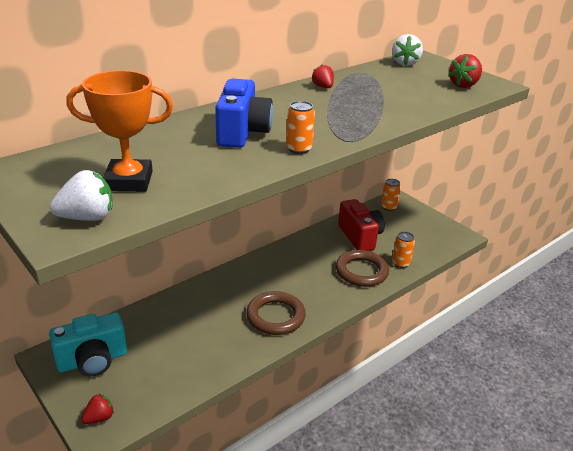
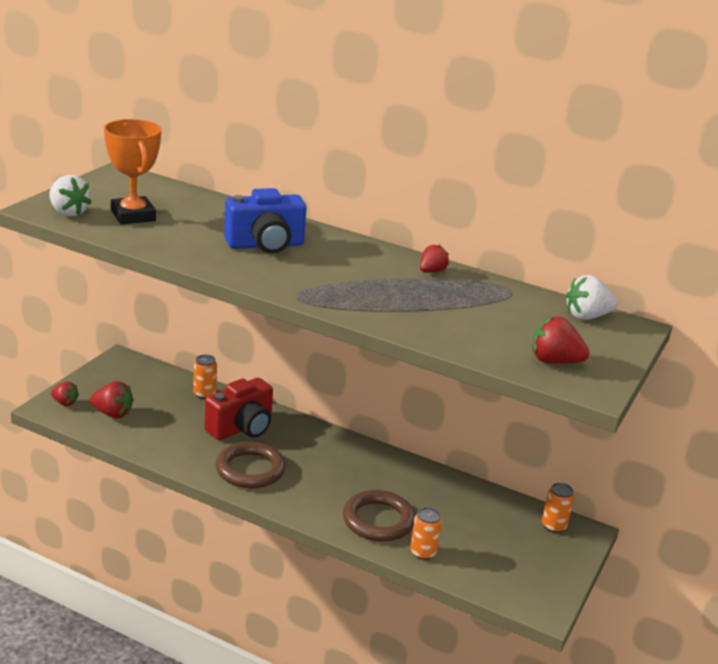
camera: 65 degrees right, 5 degrees down
turquoise camera [49,312,127,376] -> none
orange can [286,101,315,154] -> orange can moved to [193,355,217,399]
red camera [338,199,385,251] -> red camera moved to [204,378,273,440]
none -> red strawberry [90,381,134,419]

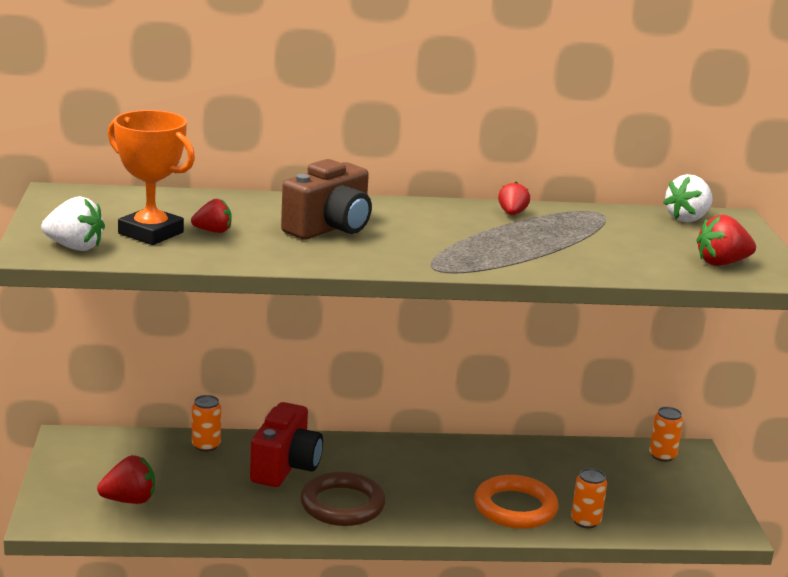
camera: 30 degrees left, 5 degrees down
red strawberry [51,382,79,406] -> red strawberry moved to [191,199,232,233]
blue camera [224,188,307,253] -> brown camera [281,159,372,240]
brown ring [343,490,415,542] -> orange ring [474,475,558,529]

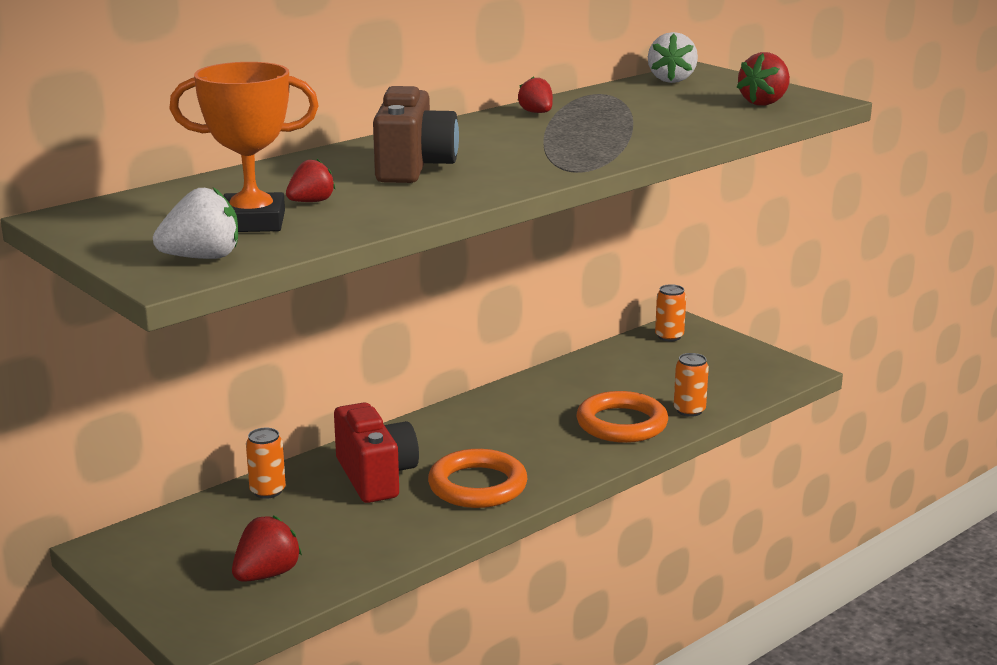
camera: 35 degrees left, 0 degrees up
brown ring [300,471,386,526] -> orange ring [428,449,528,508]

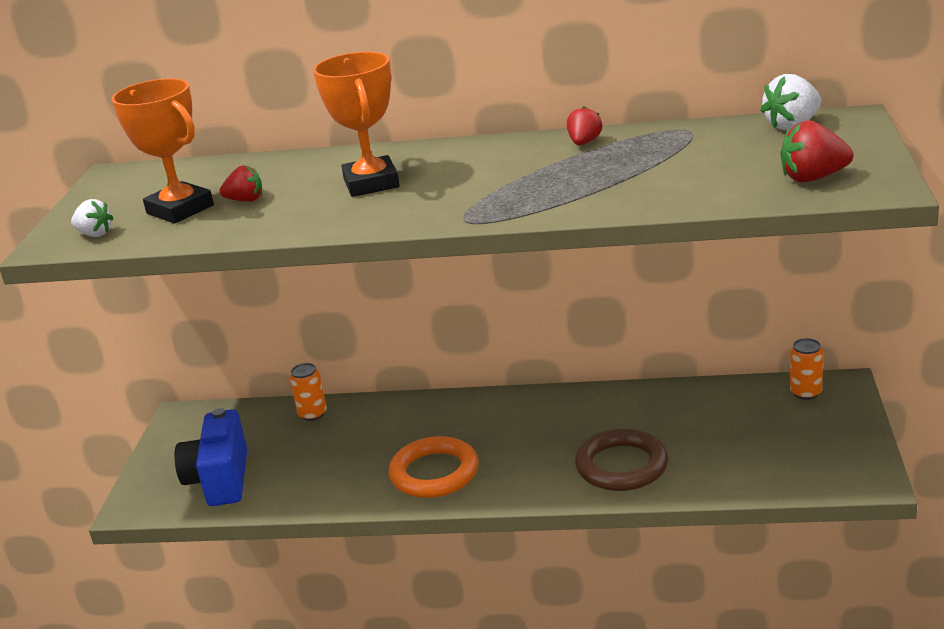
camera: 50 degrees right, 5 degrees up
white strawberry [153,187,238,259] -> white strawberry [71,199,114,237], size x0.67
red strawberry [232,515,302,582] -> blue camera [174,408,247,506]
red camera [334,402,419,503] -> none
brown camera [373,86,459,183] -> orange trophy [313,52,400,197]
orange ring [577,391,668,443] -> brown ring [575,428,668,491]
orange can [674,353,709,417] -> none

